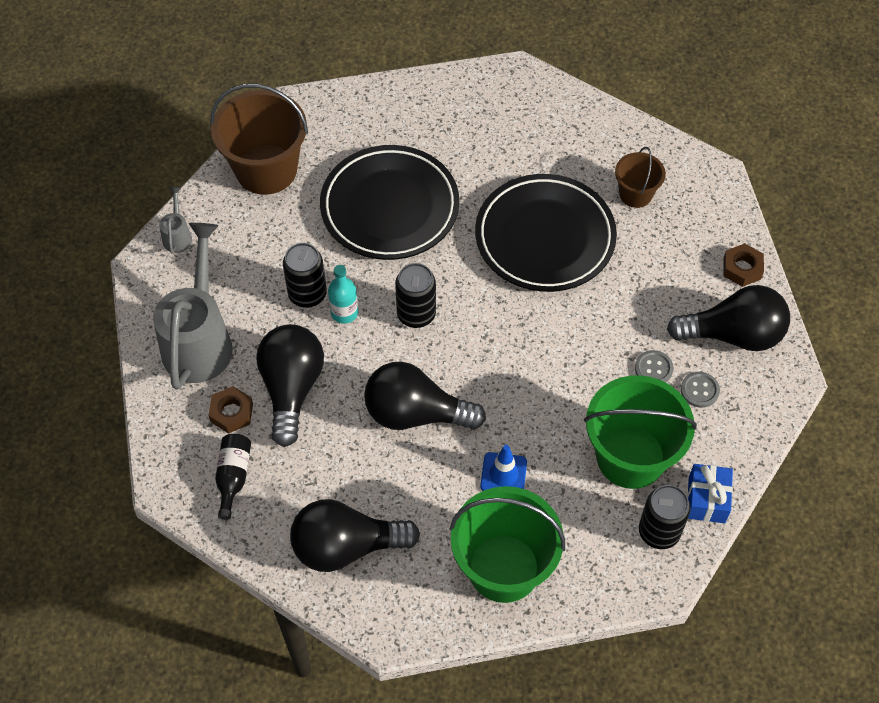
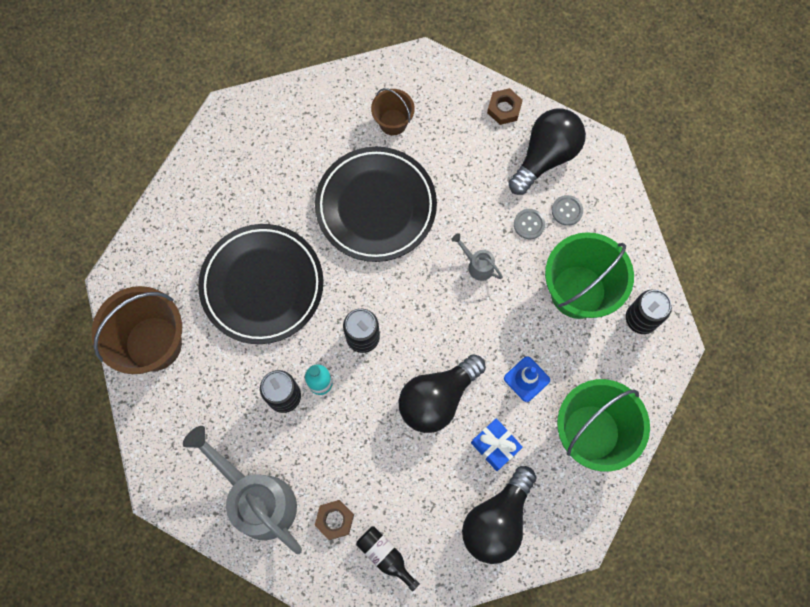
camera: 50 degrees left, 15 degrees up
grey watering can [159,187,192,254] -> grey watering can moved to [451,233,503,281]
black light bulb [256,324,324,447] -> none
blue gift [687,464,733,523] -> blue gift moved to [471,418,523,471]

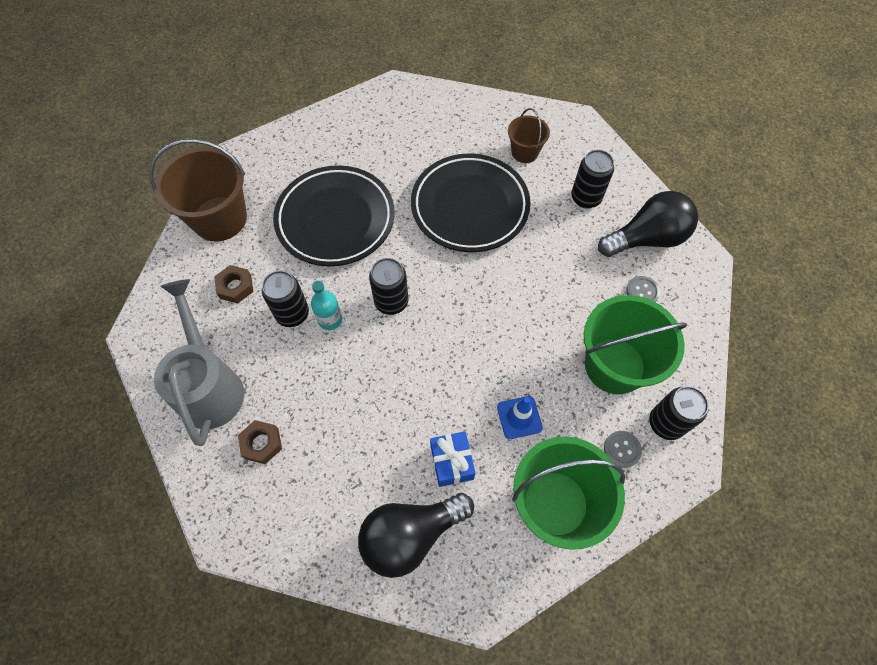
camera: 30 degrees right, 10 degrees down
black bottle [356,527,420,592] -> none
black light bulb [399,354,486,433] -> none
grey watering can [451,233,503,281] -> none
brown nut [487,88,523,125] -> brown nut moved to [214,265,253,303]
grey button [514,209,545,239] -> grey button moved to [604,431,642,468]
none -> black can [571,150,614,208]

